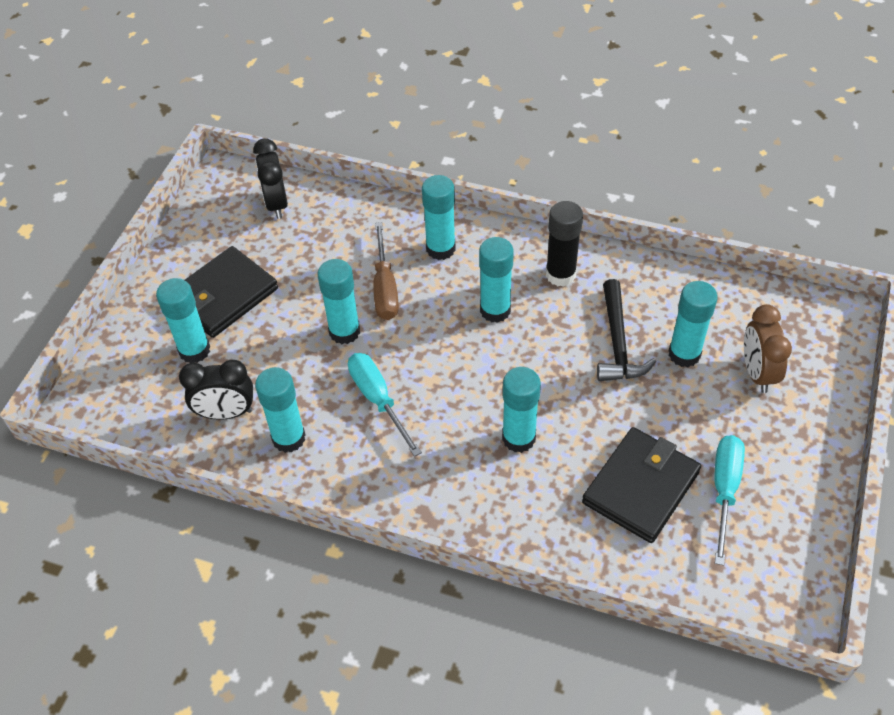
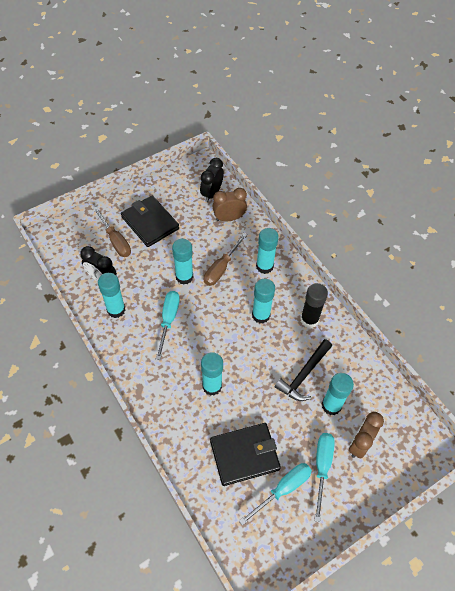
camera: 35 degrees right, 5 degrees up
turquoise glue stick [156,278,210,363] -> brown screwdriver [93,207,131,257]
black wallet [185,246,278,338] -> black wallet turned 60 degrees clockwise [121,196,179,247]
none -> brown clock [212,188,247,221]
none -> turquoise screwdriver [314,433,335,522]

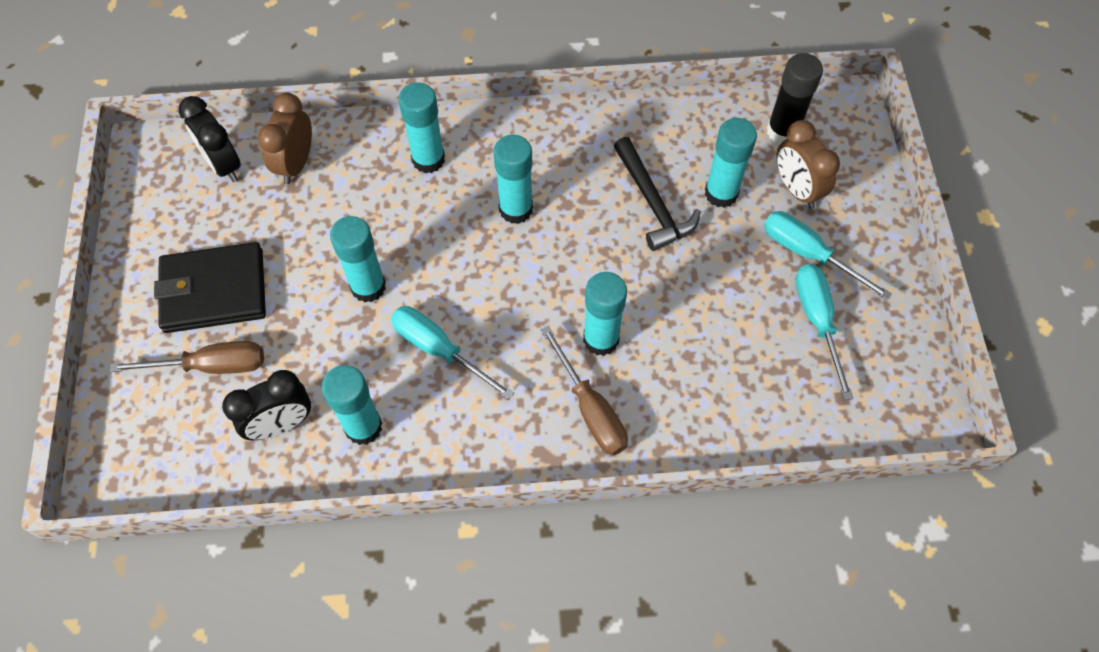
camera: 60 degrees left, 5 degrees up
brown screwdriver [204,233,247,286] -> brown screwdriver moved to [540,326,628,455]
black wallet [210,423,281,486] -> none
black glue stick [300,283,328,328] -> black glue stick moved to [767,53,823,144]

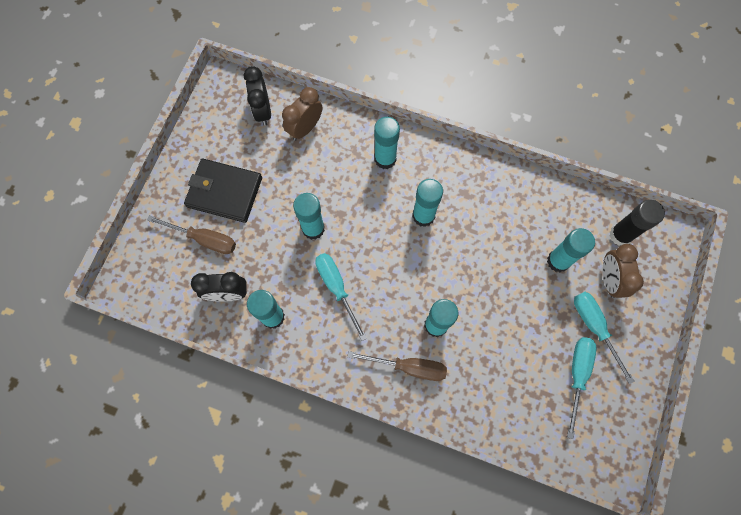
camera: 25 degrees right, 10 degrees up
brown screwdriver [540,326,628,455] -> brown screwdriver turned 75 degrees counterclockwise [347,351,447,381]
black hammer [614,137,701,251] -> none

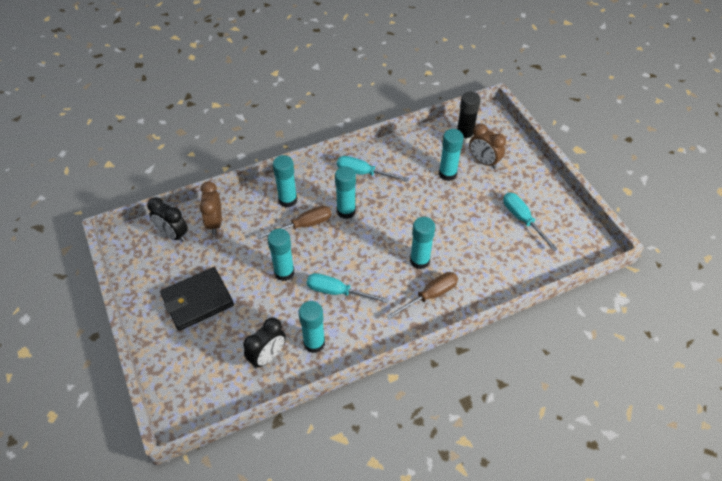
camera: 45 degrees left, 20 degrees down
brown screwdriver [147,215,236,254] -> brown screwdriver moved to [256,206,332,240]
turquoise screwdriver [574,292,635,384] -> turquoise screwdriver moved to [337,156,409,182]

